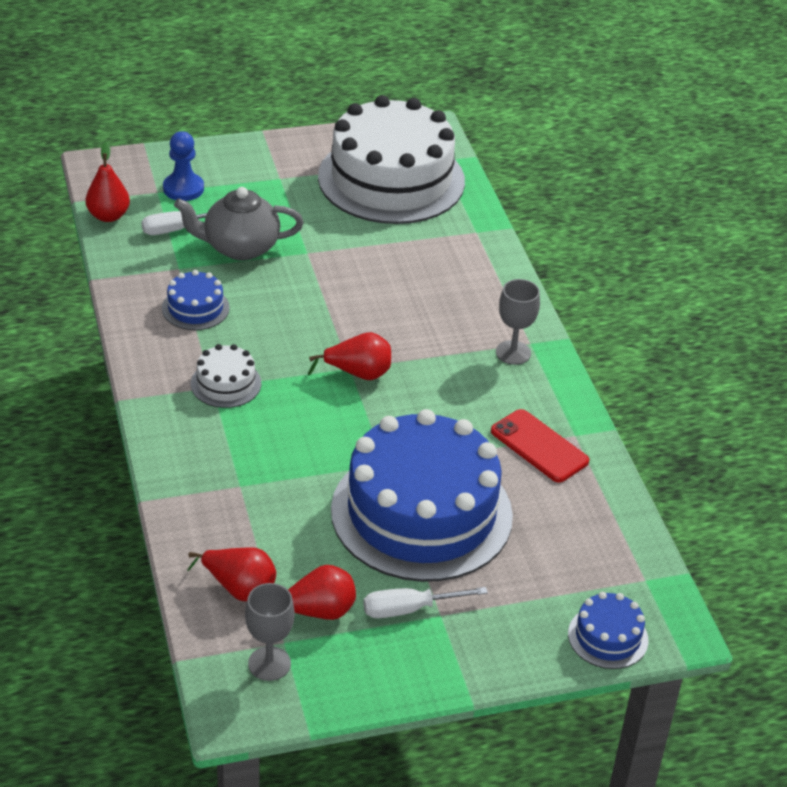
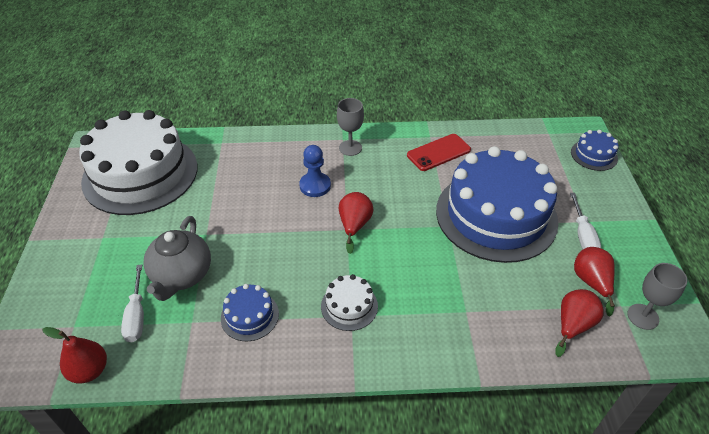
camera: 75 degrees left, 5 degrees up
blue pawn [163,131,204,201] -> blue pawn moved to [299,145,331,197]

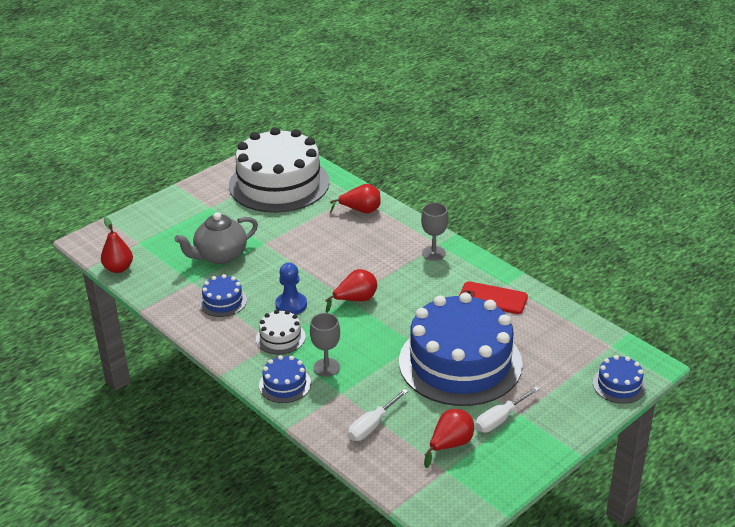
camera: 50 degrees right, 10 degrees down
white screwdriver [121,264,144,342] -> white screwdriver moved to [348,389,408,441]
blue pawn [299,145,331,197] -> blue pawn moved to [275,263,307,315]
red pear [555,289,604,357] -> red pear moved to [330,184,381,213]
grey goblet [627,263,688,330] -> grey goblet moved to [310,313,340,377]
none -> blue cake [259,355,311,403]

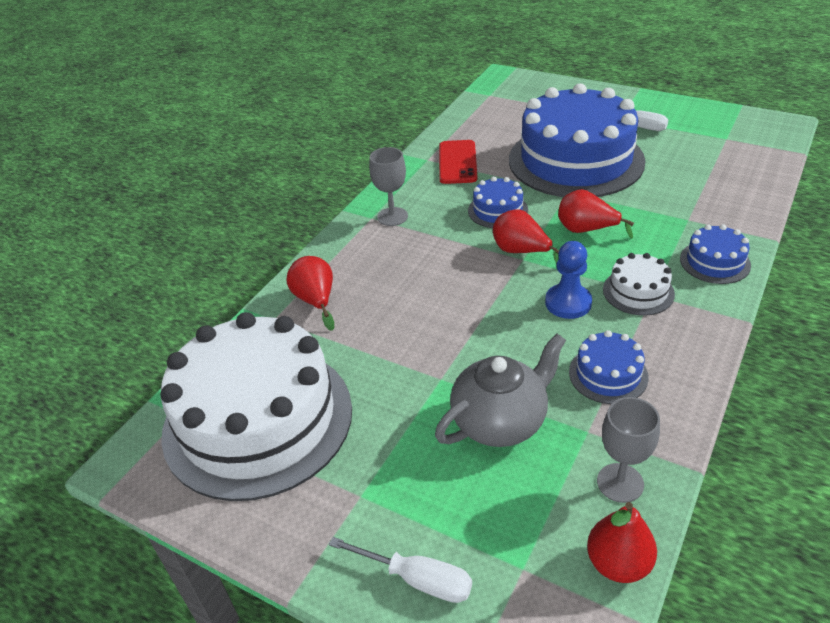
camera: 105 degrees left, 5 degrees up
grey teapot [175,212,258,264] -> grey teapot turned 75 degrees counterclockwise [435,333,566,447]
grey goblet [310,313,340,377] -> grey goblet moved to [597,397,660,503]
white screwdriver [348,389,408,441] -> white screwdriver moved to [329,537,472,603]
red pear [424,409,474,468] -> red pear moved to [558,189,634,239]
blue cake [593,355,646,404] -> blue cake moved to [468,177,528,228]

